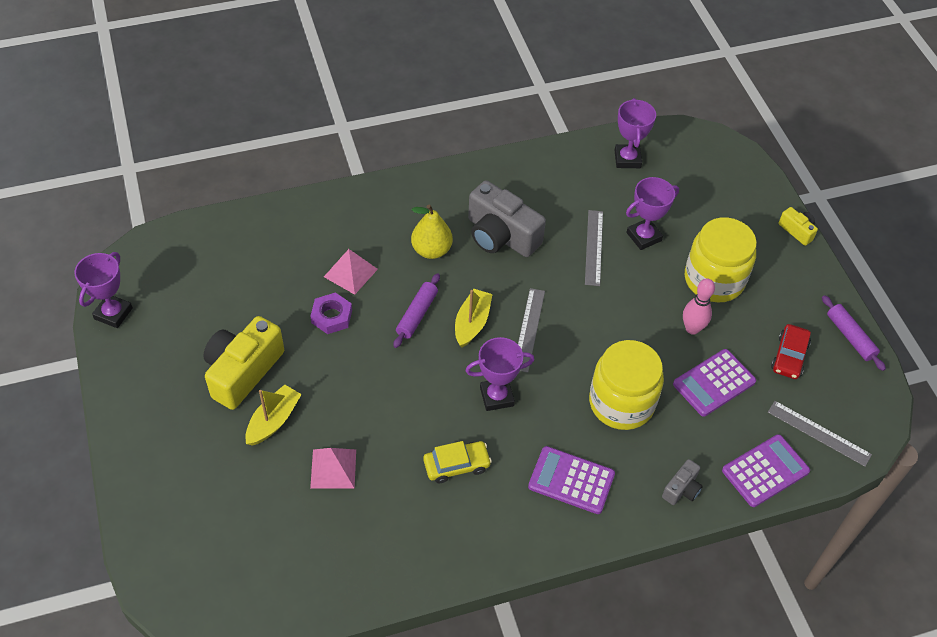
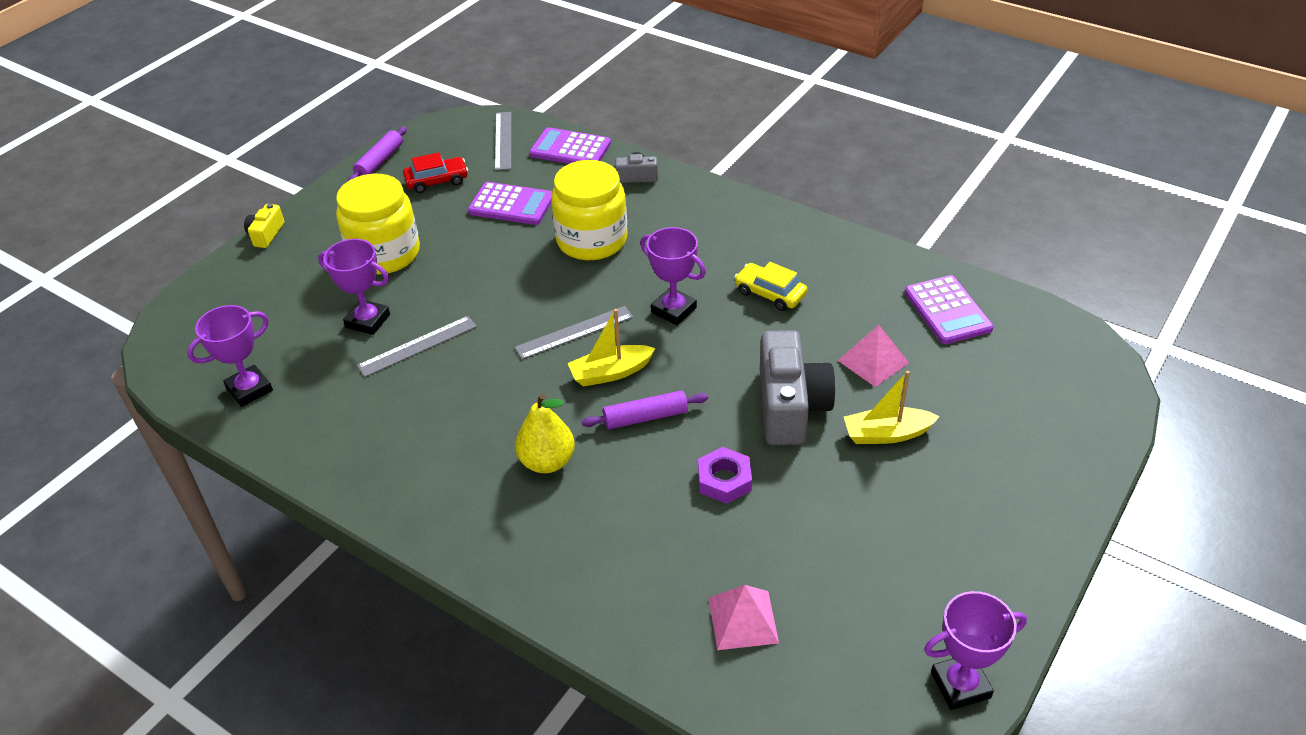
camera: 125 degrees left, 10 degrees down
yellow camera [203,316,284,410] -> none
pink pyramid [324,249,378,295] -> pink pyramid moved to [709,585,779,650]
grey camera [468,181,546,257] -> grey camera moved to [760,330,836,445]
purple calculator [528,446,615,514] -> purple calculator moved to [904,275,993,344]
pink bowling pin [683,278,715,335] -> none

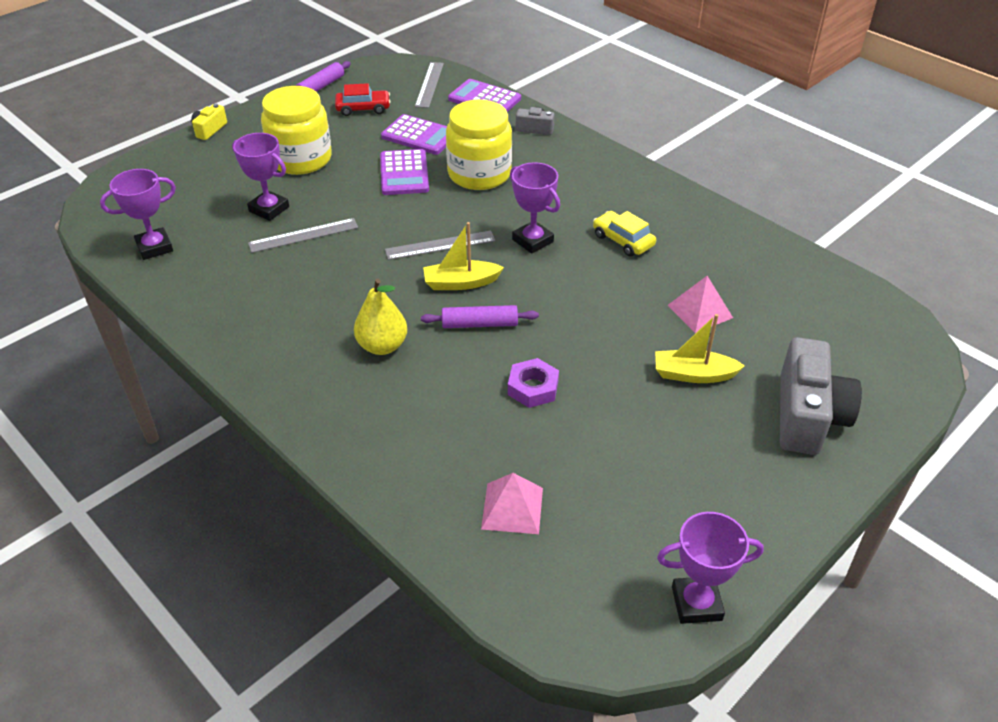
camera: 10 degrees right, 0 degrees up
grey camera [760,330,836,445] -> grey camera moved to [780,337,862,455]
purple calculator [904,275,993,344] -> purple calculator moved to [380,149,429,195]

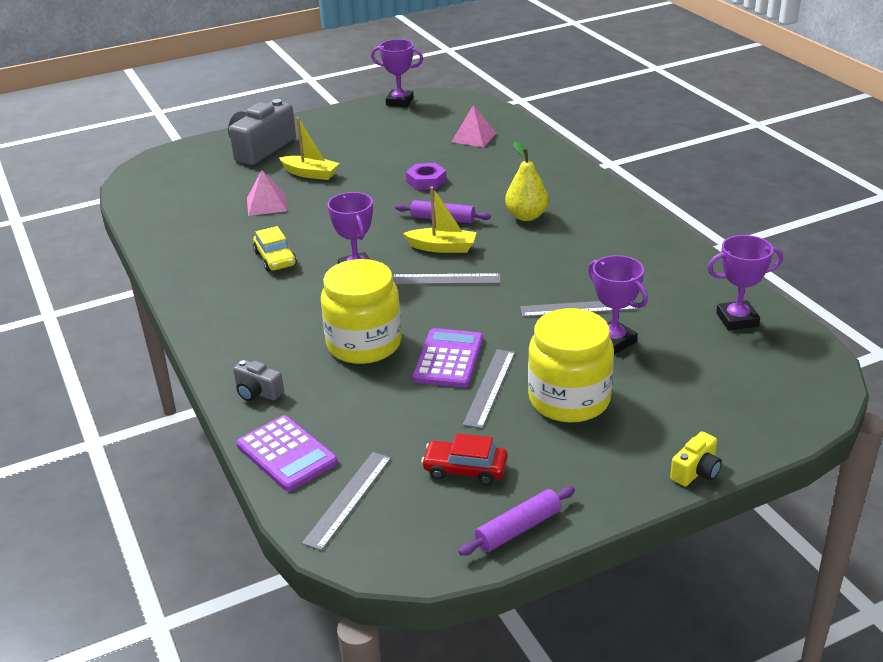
camera: 160 degrees left, 10 degrees down
purple calculator [381,114,447,155] -> none
none -> grey ruler [463,349,515,429]

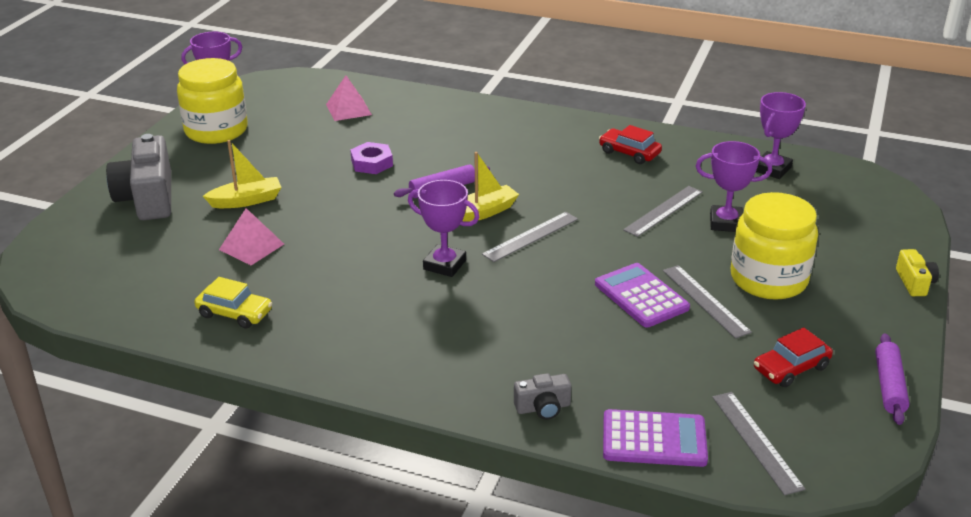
camera: 45 degrees left, 0 degrees up
yellow car [253,226,297,272] -> yellow car moved to [194,277,273,329]
yellow jar [321,259,402,364] -> yellow jar moved to [177,58,248,144]
yellow pear [505,141,549,221] -> none
none -> red car [599,125,662,164]

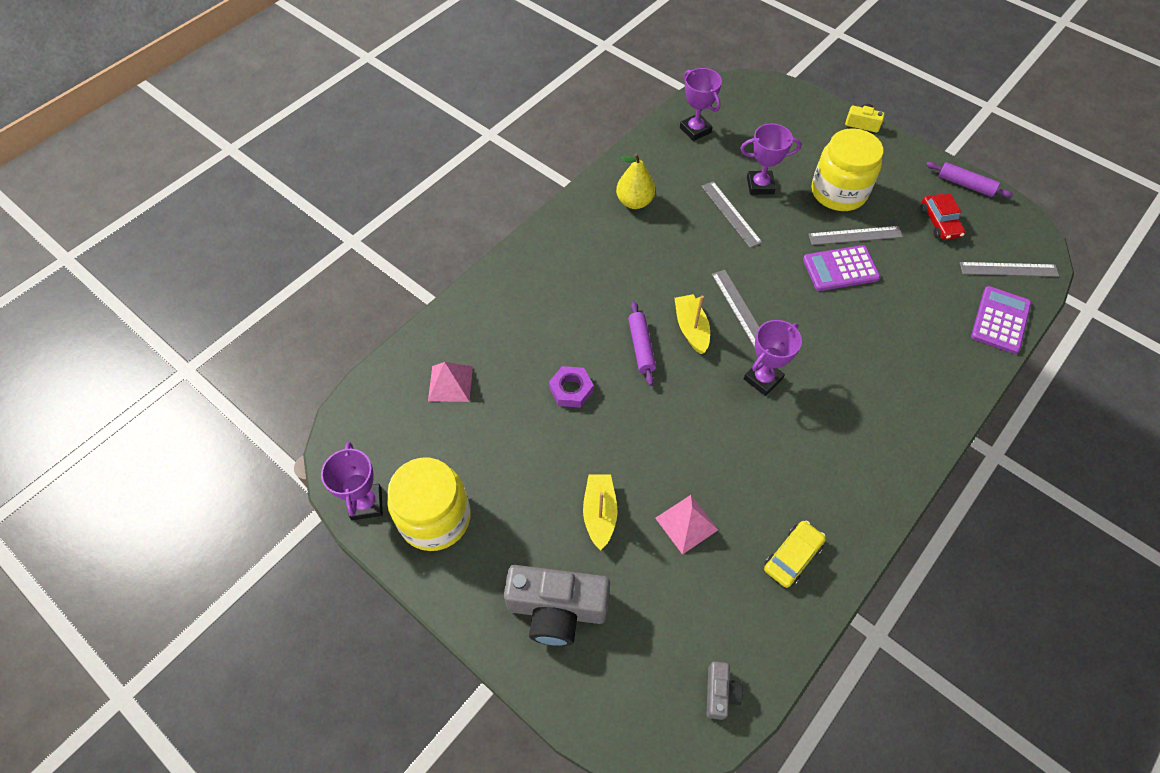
camera: 70 degrees left, 25 degrees up
grey camera [514,373,572,420] -> grey camera moved to [707,661,743,720]
red car [599,125,662,164] -> yellow pear [616,153,655,209]
purple trophy [696,141,772,232] -> purple trophy turned 60 degrees clockwise [740,123,801,195]

